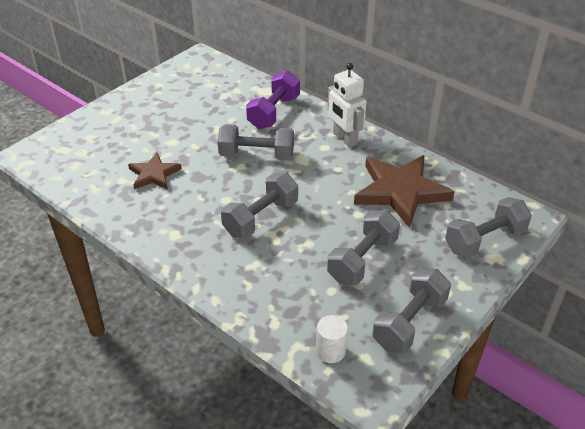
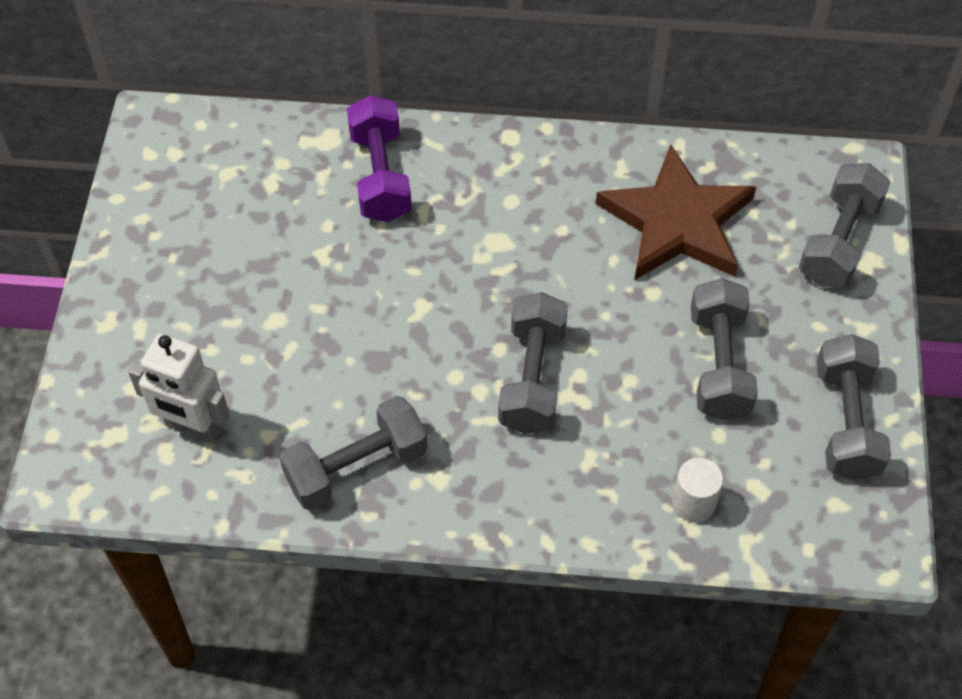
camera: 35 degrees left, 15 degrees up
brown star [128,153,182,190] -> none
grey dumbbell [218,124,294,160] -> grey dumbbell moved to [279,396,428,510]
white cylinder [316,315,348,363] -> white cylinder moved to [672,458,723,522]
white robot [328,63,366,148] -> white robot moved to [128,334,230,443]

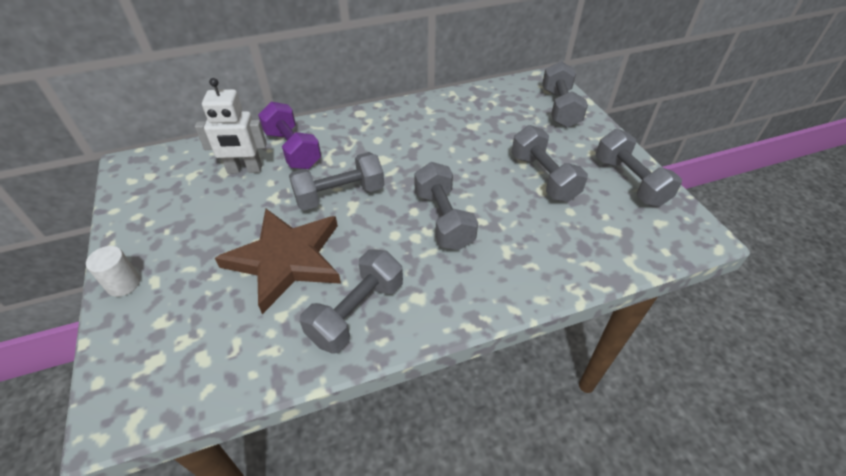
camera: 25 degrees left, 10 degrees down
white robot [128,334,230,443] -> white robot moved to [195,78,267,174]
brown star [596,144,756,280] -> brown star moved to [215,209,341,314]
white cylinder [672,458,723,522] -> white cylinder moved to [86,246,140,297]
none -> grey dumbbell [289,152,384,210]

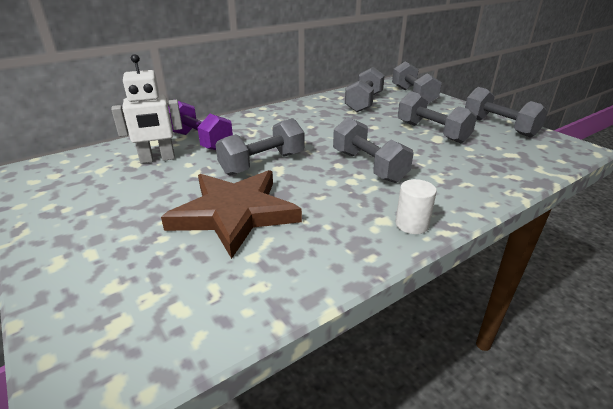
camera: 15 degrees left, 15 degrees down
white cylinder [86,246,140,297] -> white cylinder moved to [395,179,437,234]
grey dumbbell [300,249,403,354] -> grey dumbbell moved to [345,67,385,112]

